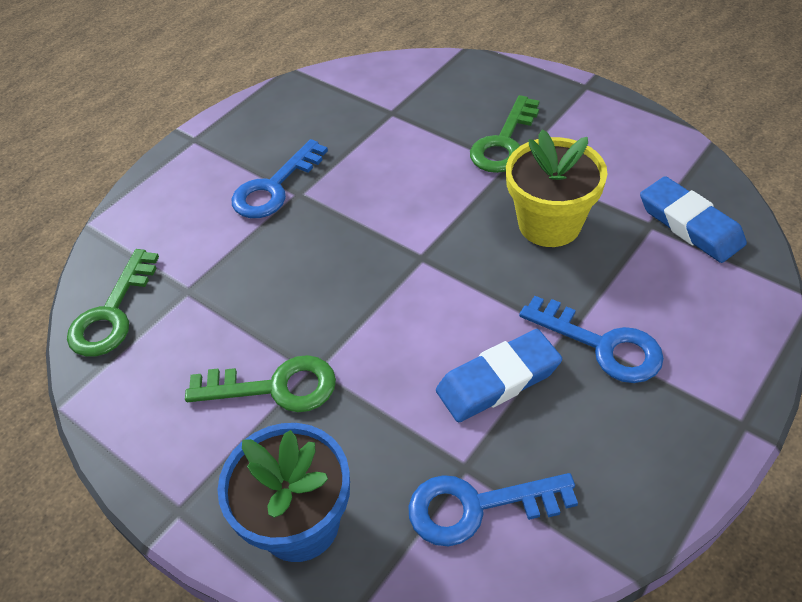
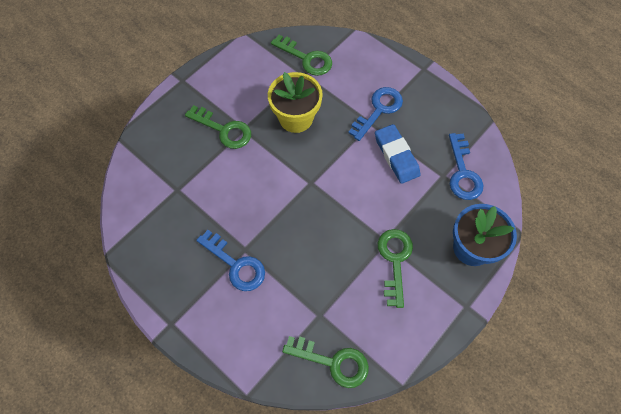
camera: 90 degrees left, 15 degrees up
blue eraser [640,176,747,263] -> green key [271,35,332,76]

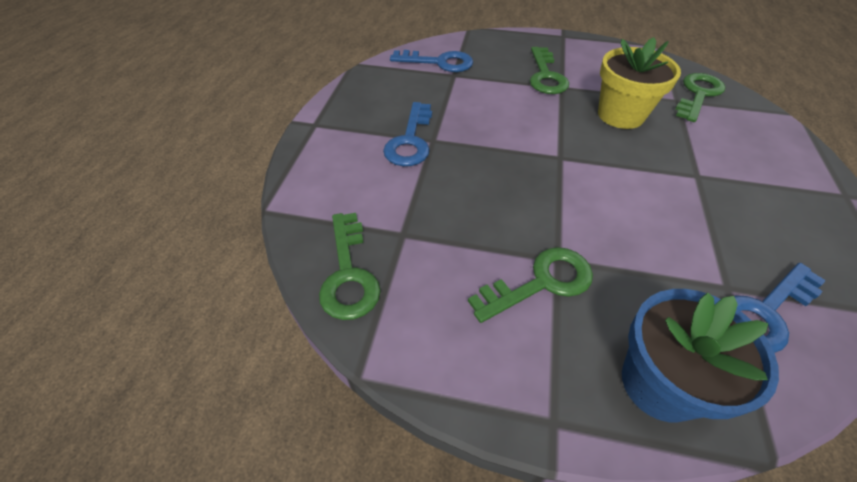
camera: 60 degrees right, 15 degrees down
green key [271,35,332,76] -> green key turned 150 degrees counterclockwise [676,73,725,122]
blue key [348,87,403,141] -> blue key moved to [390,50,473,72]
blue eraser [375,124,420,184] -> none

